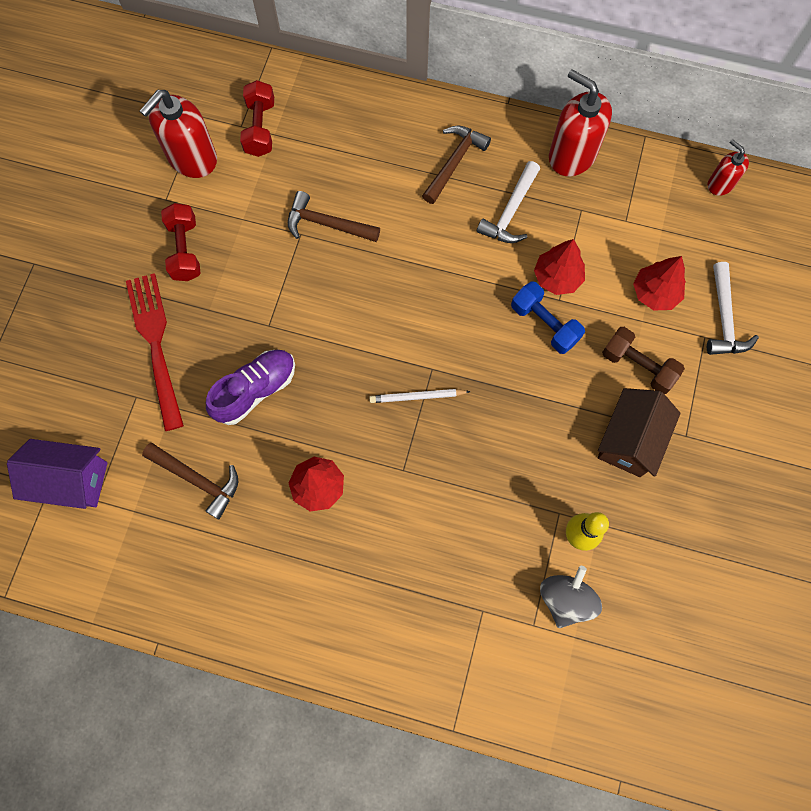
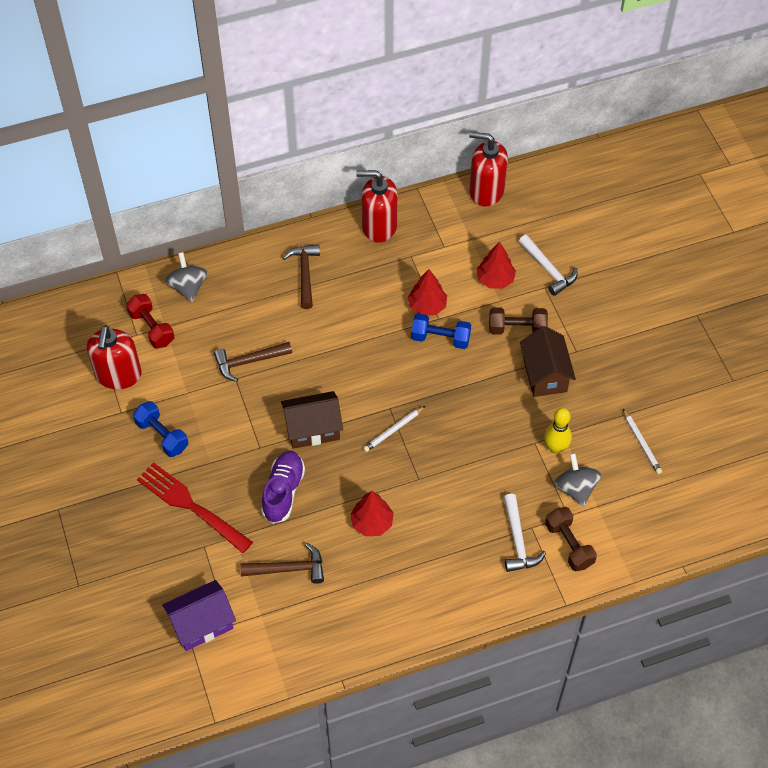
camera: 35 degrees left, 15 degrees down
red dumbbell [161,203,201,281] -> blue dumbbell [133,401,188,457]
white hammer [477,161,540,243] -> white hammer moved to [503,494,546,572]
red soap dispenser [708,139,749,196] -> red soap dispenser [469,132,508,207], size x1.82
none -> grey spinning top [165,252,208,302]
none -> brown house [281,391,343,449]
none -> brown dumbbell [545,507,597,571]
none -> white pencil [623,409,662,474]

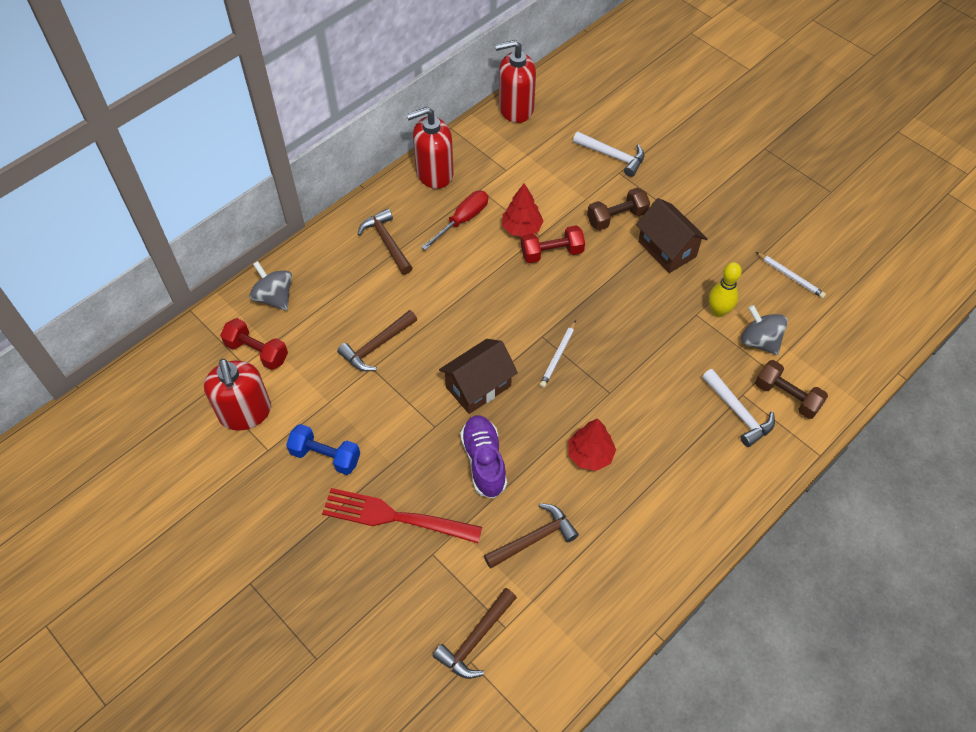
camera: 25 degrees left, 0 degrees up
purple house [162,580,236,651] -> brown hammer [433,588,517,679]
blue dumbbell [411,314,471,349] -> red dumbbell [521,225,585,263]
red tree [476,242,516,289] -> none
none -> red screwdriver [421,191,488,250]

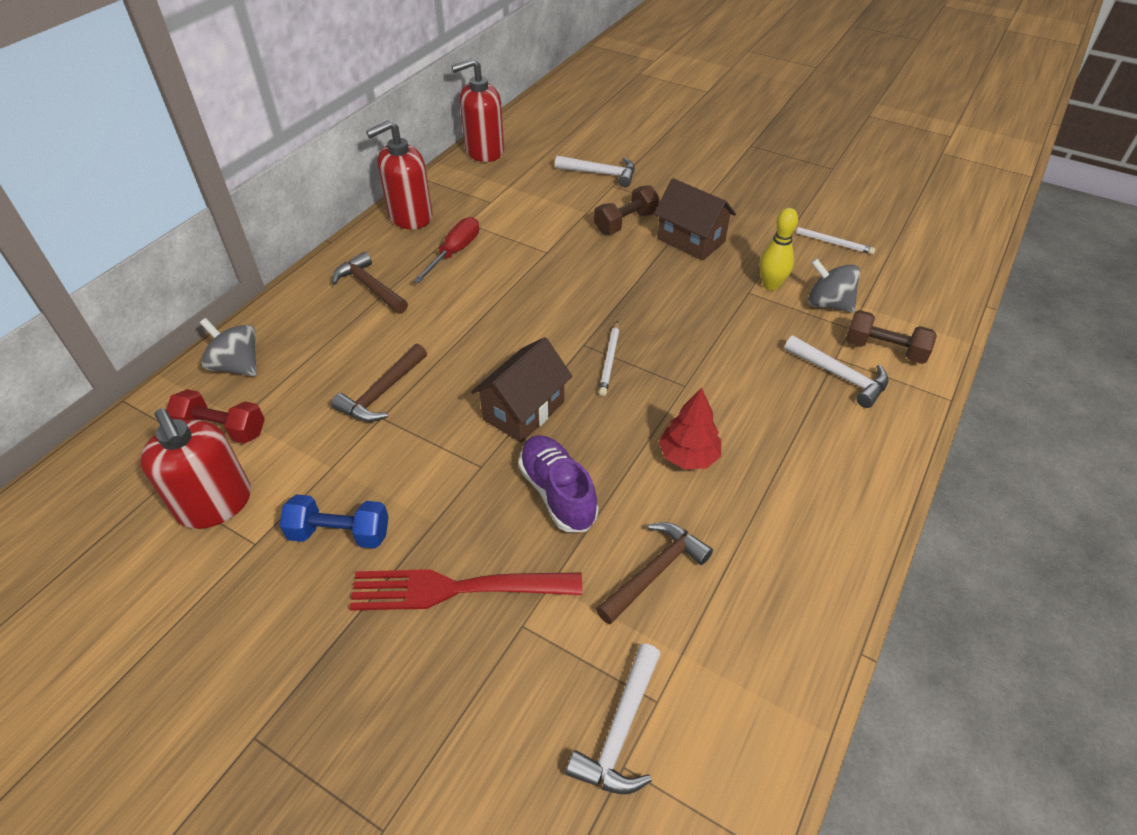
camera: 15 degrees left, 10 degrees down
brown hammer [433,588,517,679] -> white hammer [566,643,661,794]
red tree [502,183,544,236] -> none
red dumbbell [521,225,585,263] -> none

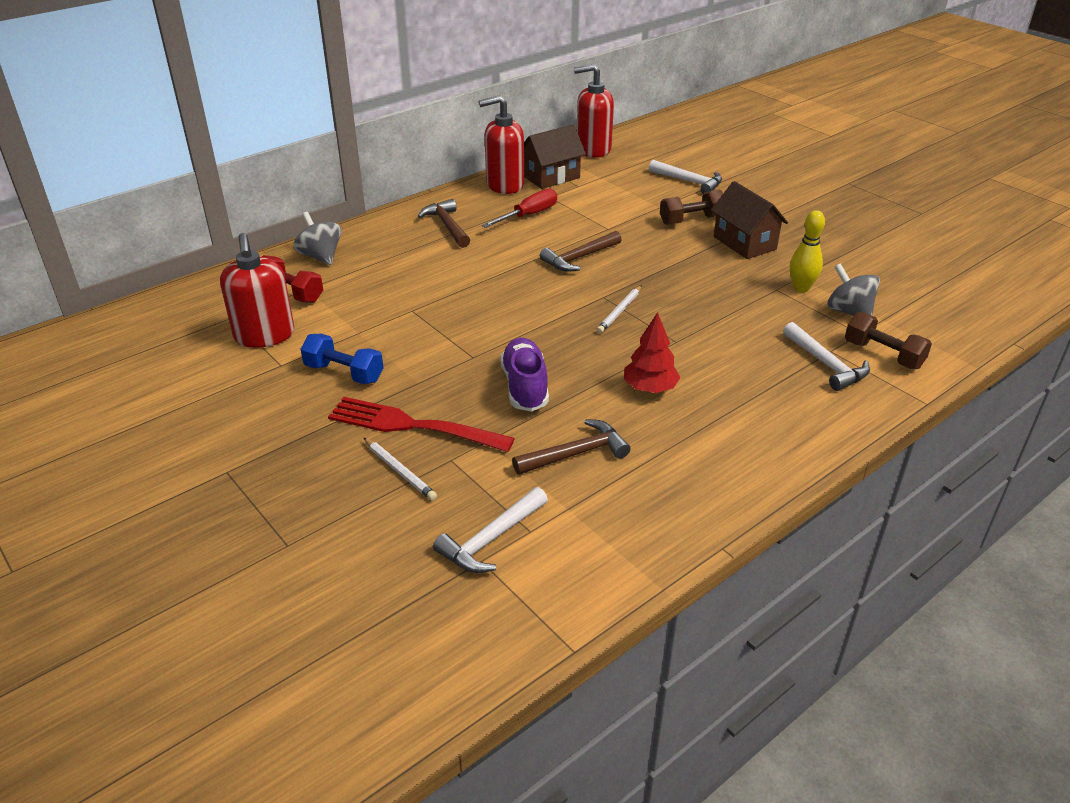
camera: 20 degrees right, 10 degrees down
brown hammer [331,343,427,422] -> brown hammer moved to [540,231,622,272]
brown house [471,337,572,443] -> brown house moved to [524,125,586,189]
white pencil [793,227,876,255] -> white pencil moved to [364,438,437,501]

